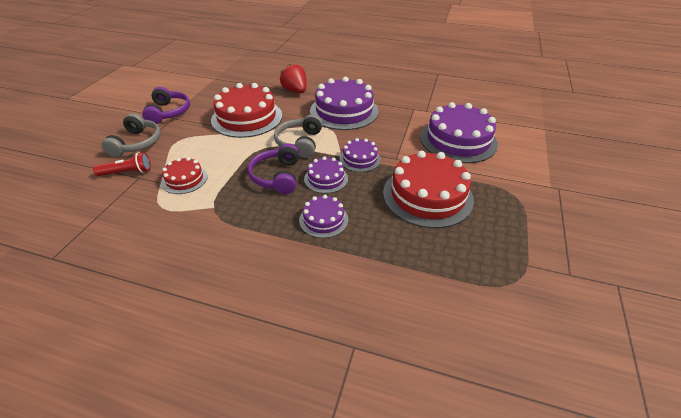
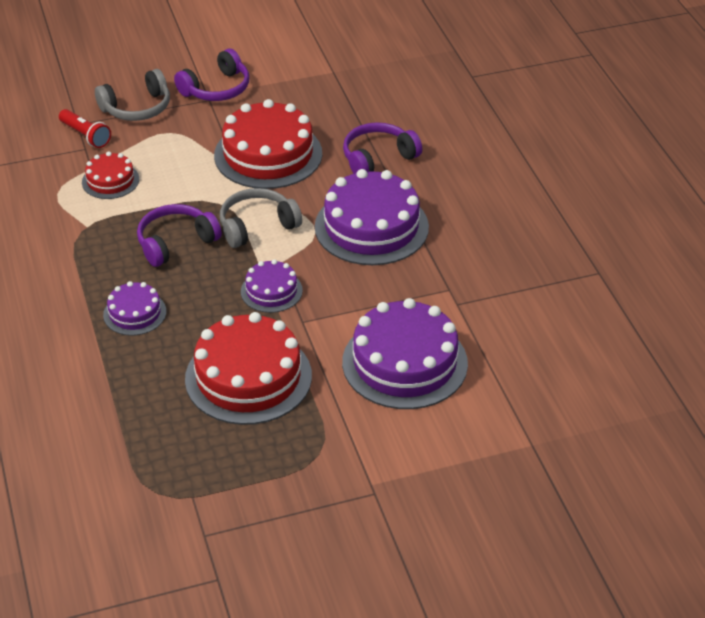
camera: 55 degrees right, 0 degrees up
red strawberry [280,64,306,93] -> purple headphones [343,122,422,174]
purple cake [304,156,348,194] -> none

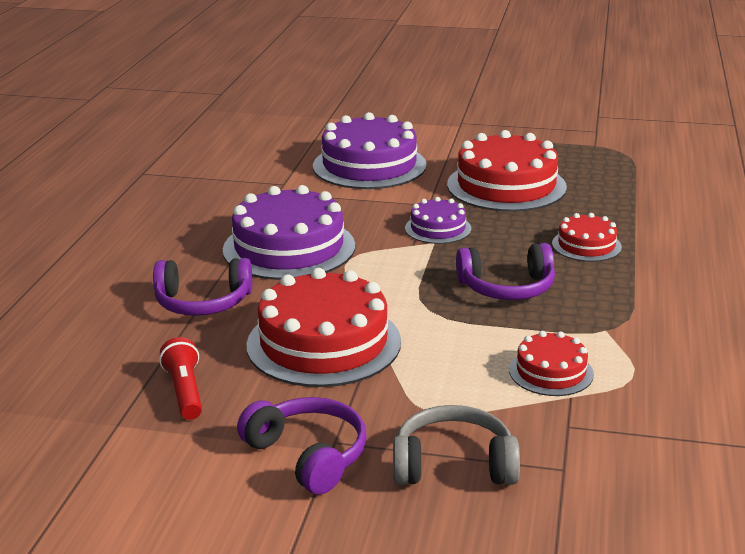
camera: 150 degrees left, 15 degrees down
red flashlight [59,109,111,148] -> red flashlight moved to [159,337,202,420]
purple cake [103,281,166,336] -> red cake [552,213,622,262]
purple headphones [174,49,249,101] -> purple headphones turned 60 degrees clockwise [237,397,367,495]
grey headphones [220,188,302,248] -> none

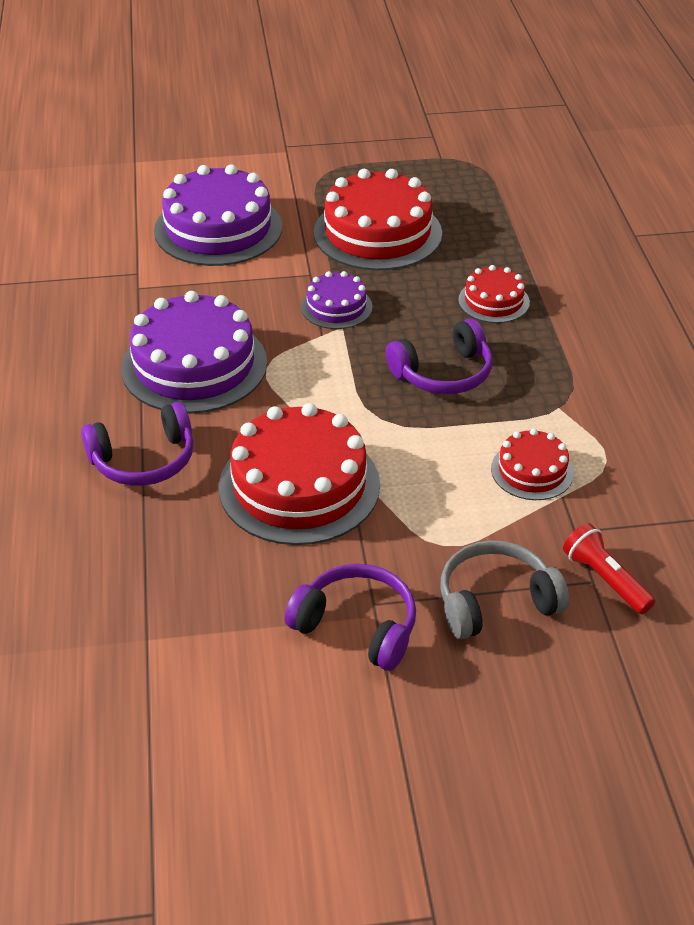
camera: 20 degrees left, 15 degrees up
red flashlight [159,337,202,420] -> red flashlight moved to [563,523,655,614]

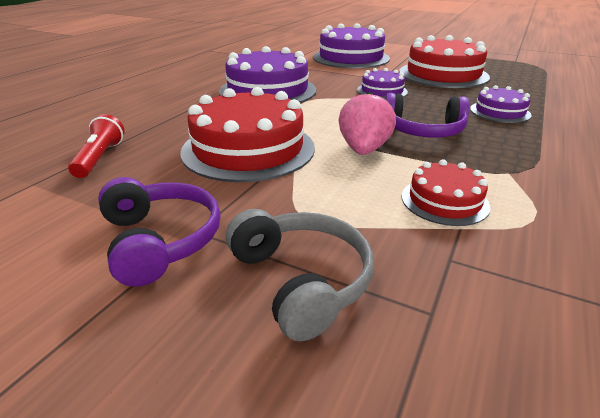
camera: 35 degrees right, 10 degrees down
purple headphones [81,402,194,486] -> none
grey headphones [440,540,569,639] -> grey headphones turned 45 degrees clockwise [226,209,374,341]
red cake [458,265,530,323] -> purple cake [470,85,532,123]
red flashlight [563,523,655,614] -> red flashlight moved to [68,114,125,178]
none -> pink strawberry [339,92,396,155]

